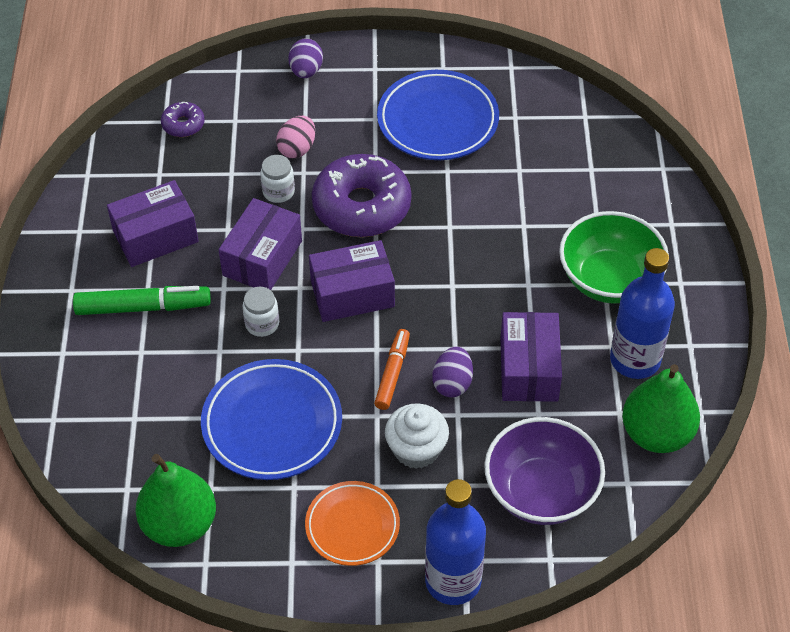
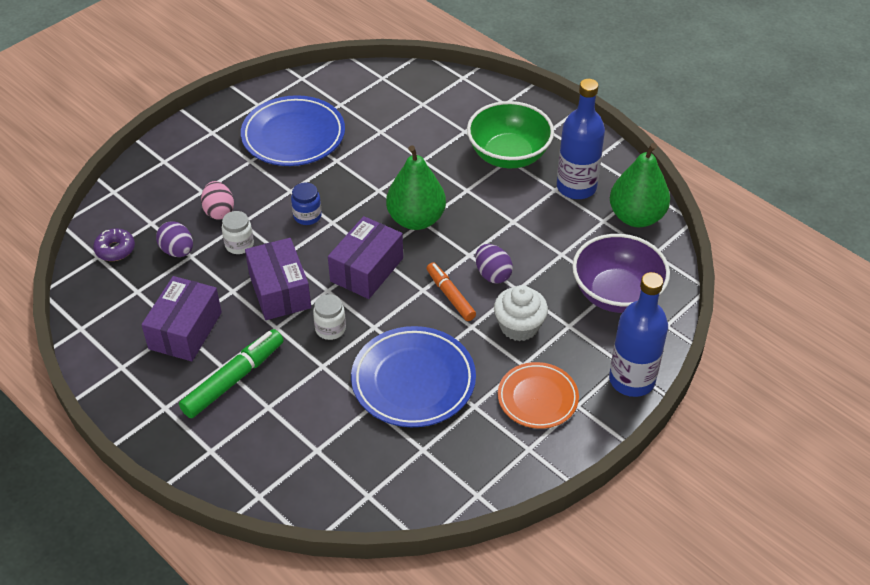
camera: 45 degrees left, 5 degrees down
green pear [136,454,216,547] -> green pear moved to [386,145,446,230]
purple egg [288,38,323,78] -> purple egg moved to [156,221,193,257]
purple donut [312,154,411,237] -> blue jar [291,182,322,225]
purple box [500,312,562,402] -> none

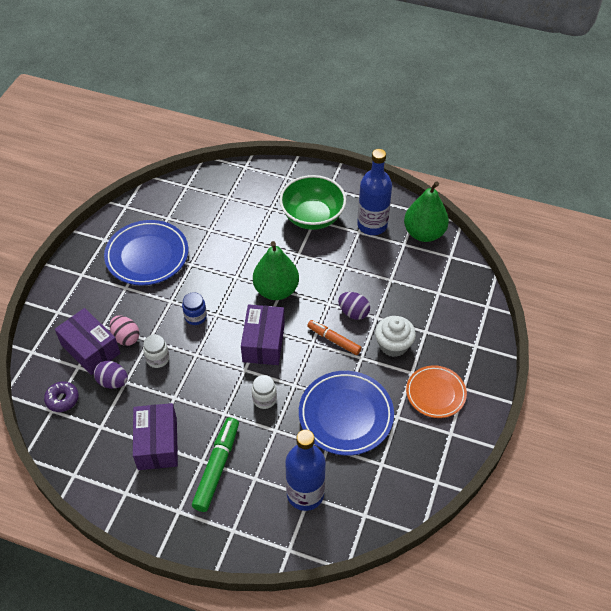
camera: 25 degrees left, 5 degrees up
purple box [245,238,311,320] -> purple box moved to [55,308,120,375]
purple bowl [572,234,670,313] -> none
blue bottle [609,272,668,397] -> blue bottle moved to [285,430,326,511]

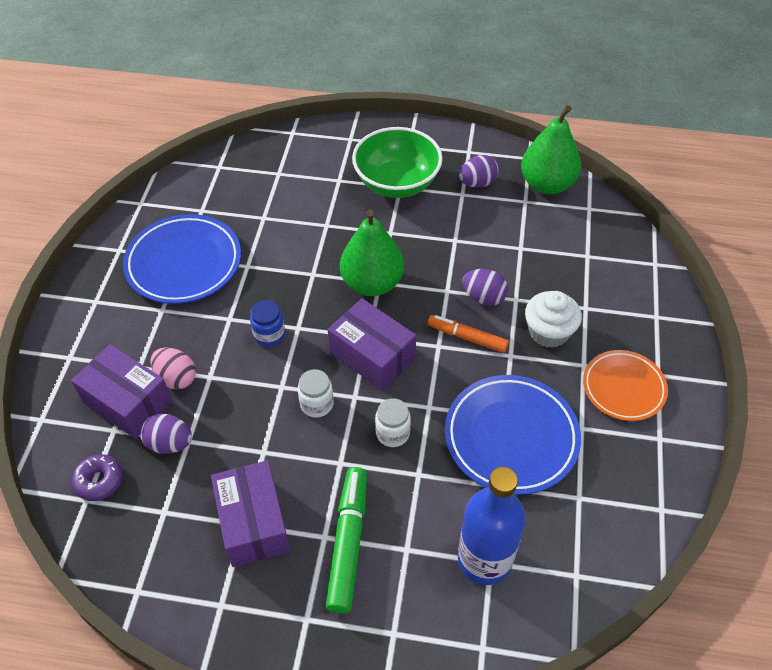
camera: 10 degrees left, 0 degrees up
white jar [143,335,169,368] -> white jar moved to [298,369,334,418]
purple box [241,304,285,365] -> purple box turned 45 degrees counterclockwise [328,298,416,391]
blue bottle [357,149,392,235] -> purple egg [459,155,499,188]

